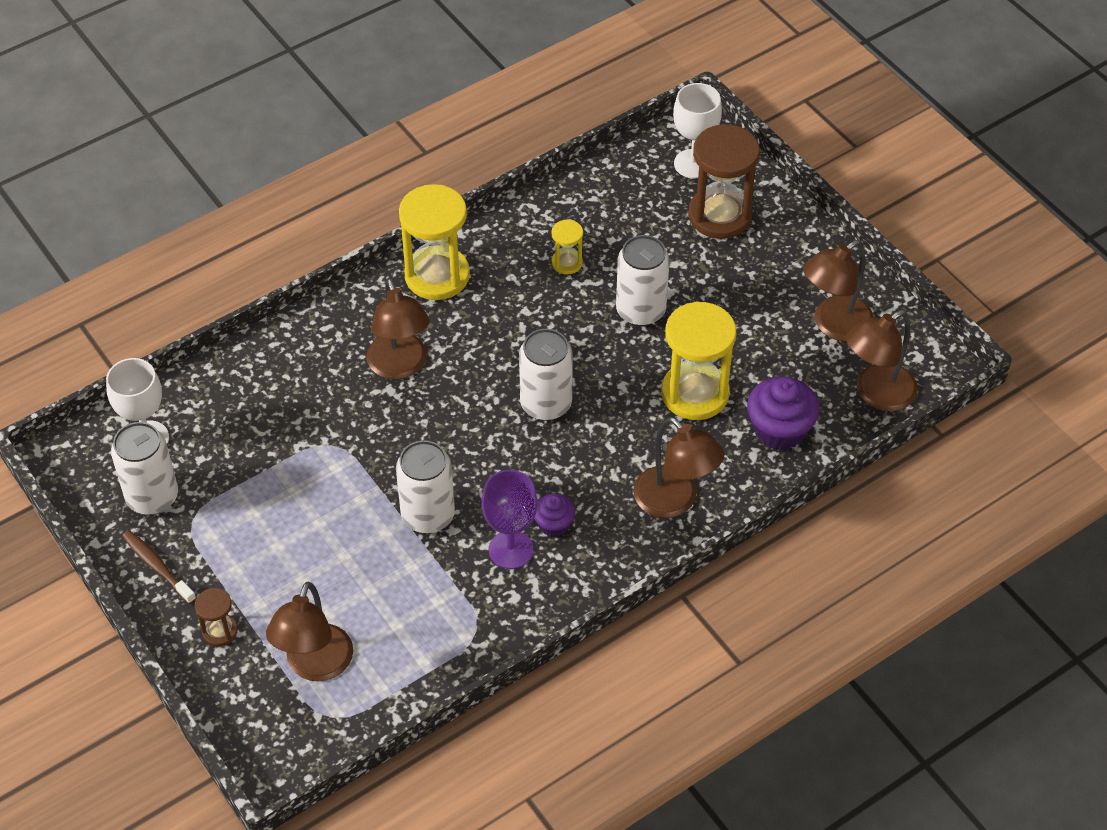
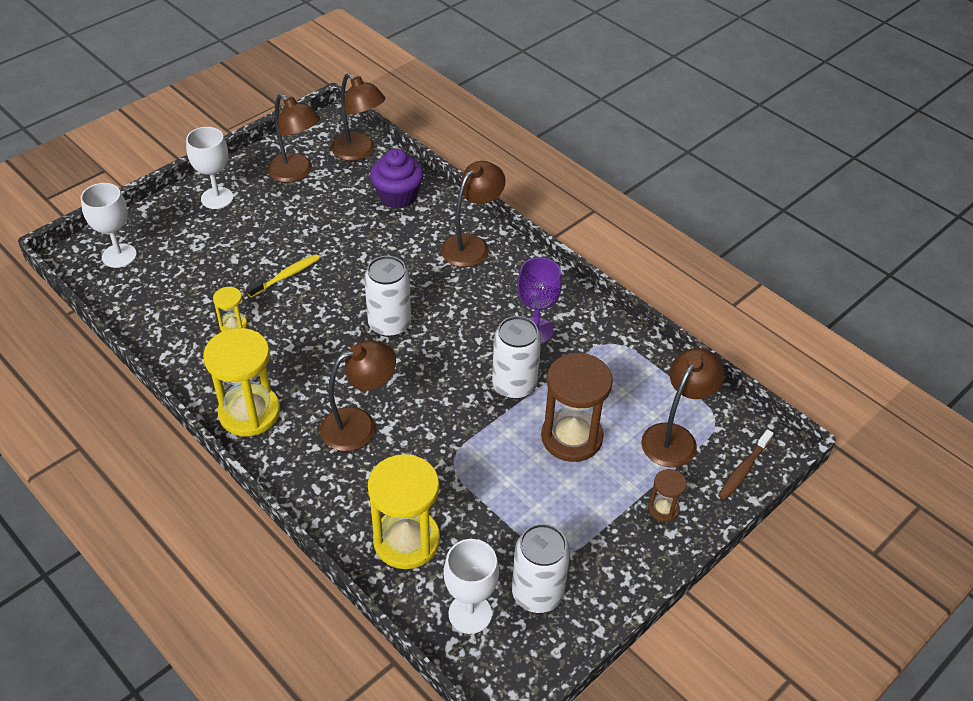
camera: 100 degrees left, 5 degrees down
brown toothbrush [122,530,196,604] -> brown toothbrush moved to [718,429,774,500]
brown lamp [266,582,353,681] -> brown lamp turned 60 degrees counterclockwise [641,348,724,467]
purple cupcake [534,494,575,537] -> none
white can [616,235,670,326] -> yellow toothbrush [246,254,320,298]
yellow hourglass [661,302,736,420] -> yellow hourglass moved to [368,454,440,569]
brown hourglass [688,124,760,239] -> brown hourglass moved to [541,353,613,462]
none -> white goblet [186,127,234,209]

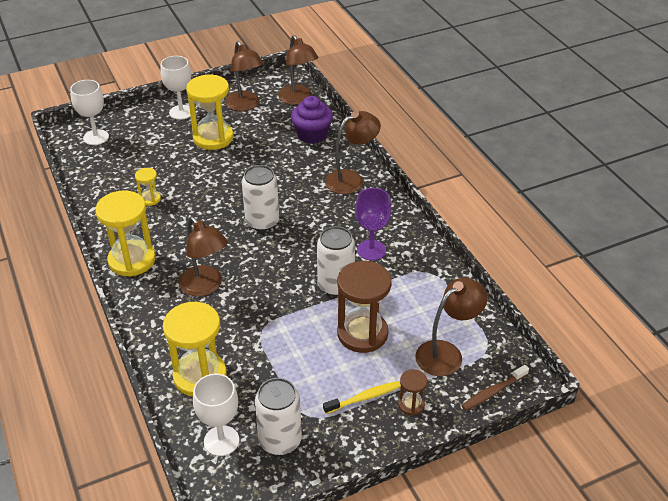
camera: 20 degrees right, 5 degrees down
yellow toothbrush [246,254,320,298] -> yellow toothbrush moved to [323,381,401,414]
brown lamp [320,340,396,451] -> brown lamp turned 60 degrees clockwise [179,217,228,296]
none -> yellow hourglass [186,75,234,150]

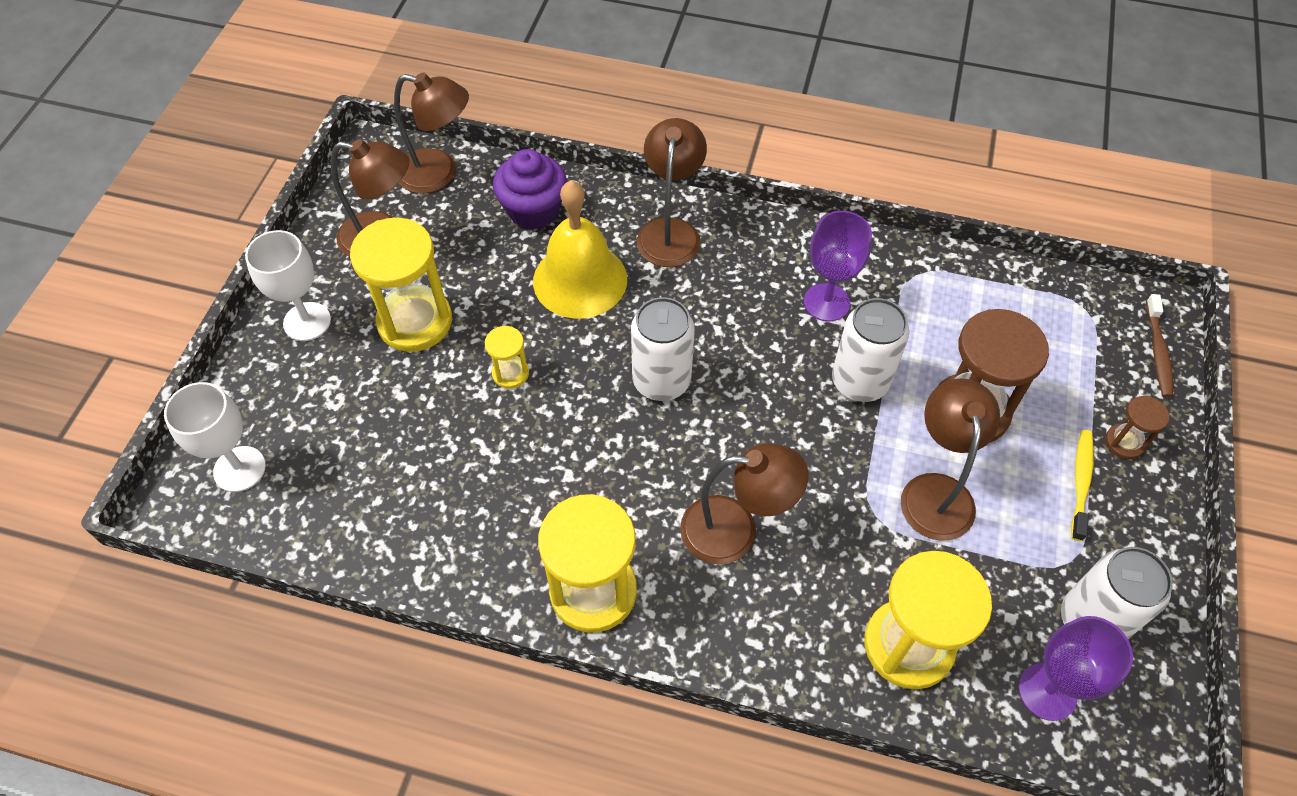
camera: 50 degrees left, 15 degrees up
yellow hourglass [135,168,161,206] -> yellow hourglass moved to [485,326,529,389]
white goblet [193,374,239,456] -> purple goblet [1018,616,1133,721]
brown lamp [415,278,488,376] -> brown lamp moved to [901,378,1000,541]
none -> yellow bell [533,180,627,319]

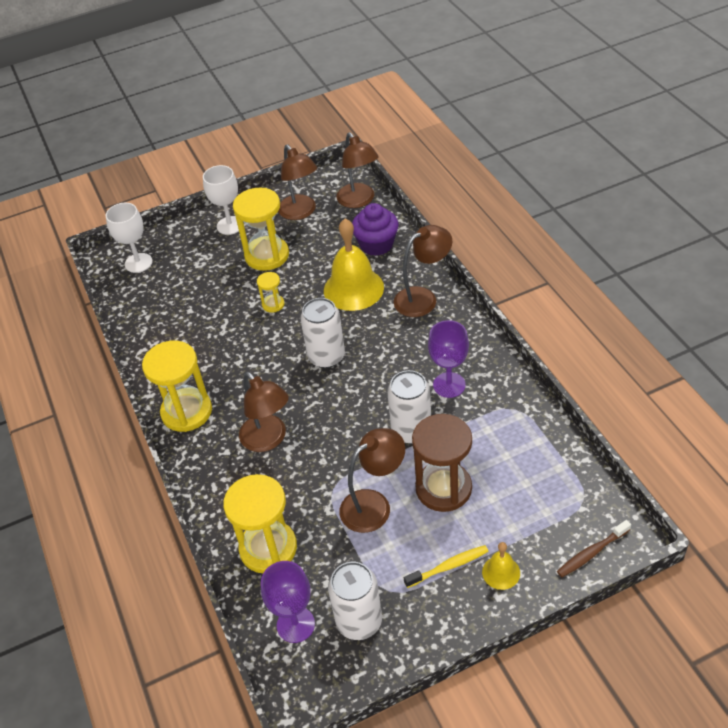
camera: 55 degrees right, 10 degrees down
brown hourglass [1105,396,1169,459] -> yellow bell [482,542,520,590]

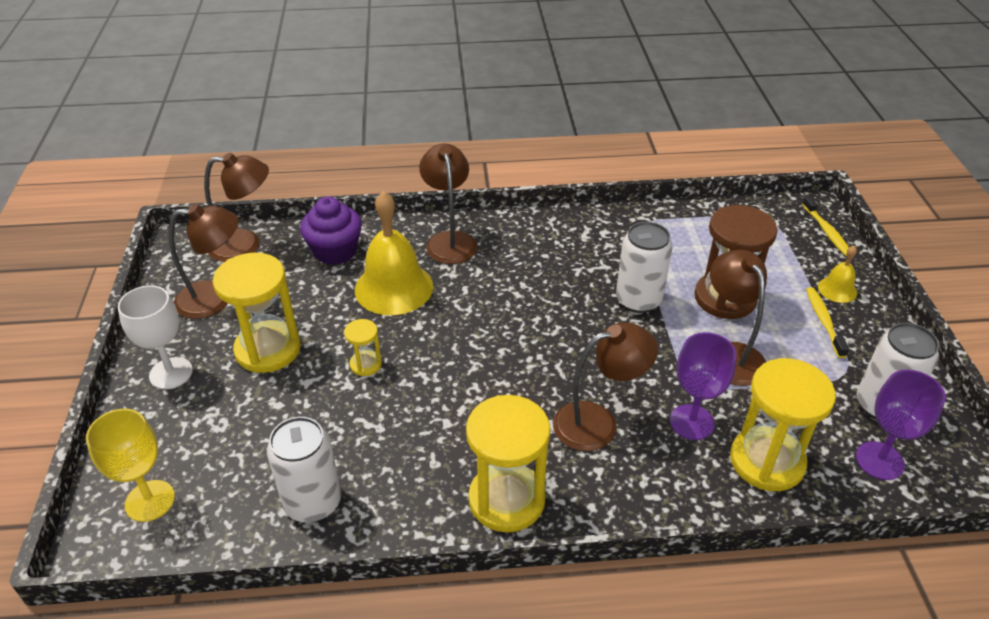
camera: 75 degrees left, 5 degrees down
white goblet [106,203,153,273] -> yellow goblet [86,409,175,522]
white can [300,298,345,368] -> white can moved to [267,417,341,522]
purple goblet [428,320,469,398] -> purple goblet moved to [670,332,737,440]
brown toothbrush [557,520,631,577] -> yellow toothbrush [802,196,849,256]

